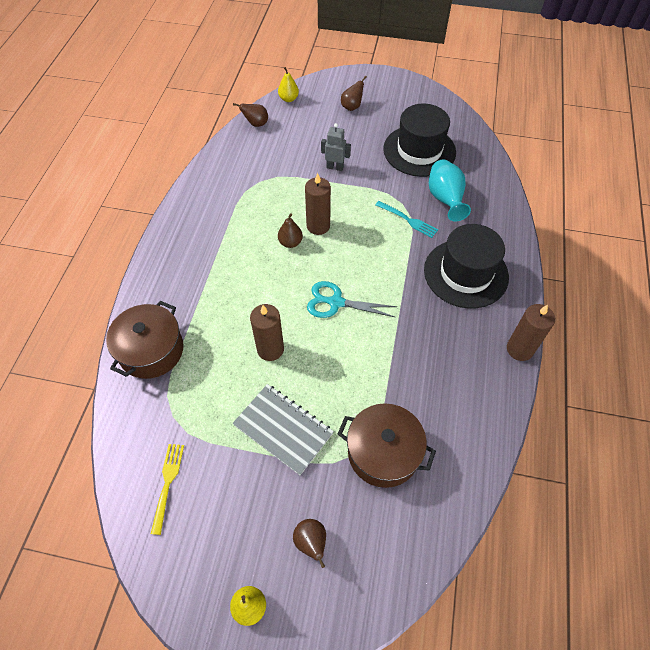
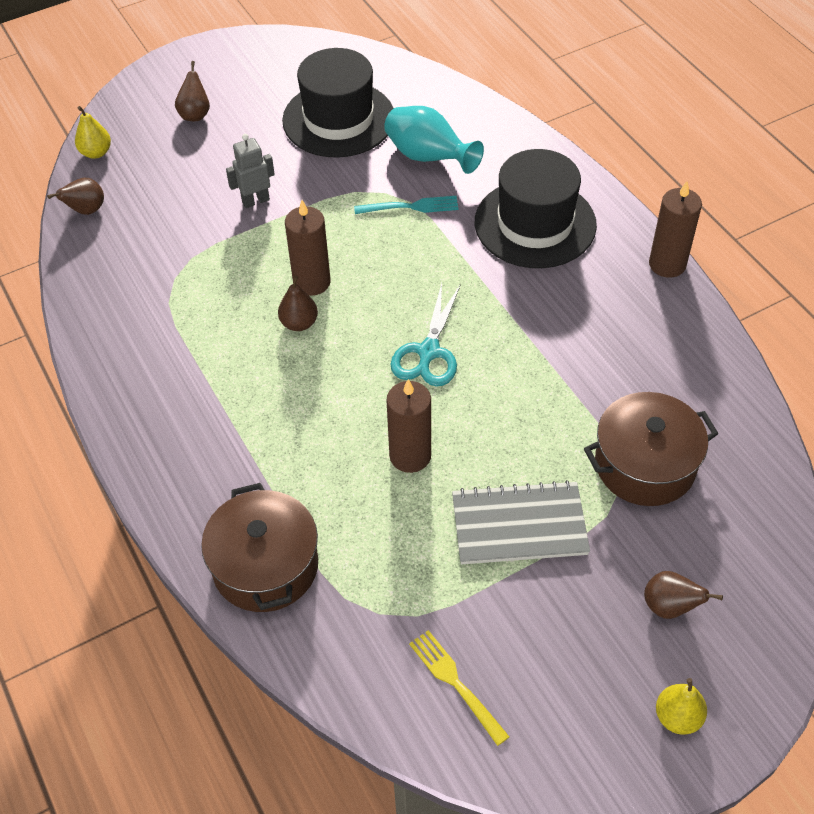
camera: 40 degrees left, 5 degrees down
turquoise scissors [307,281,398,318] -> turquoise scissors turned 45 degrees counterclockwise [390,283,461,387]

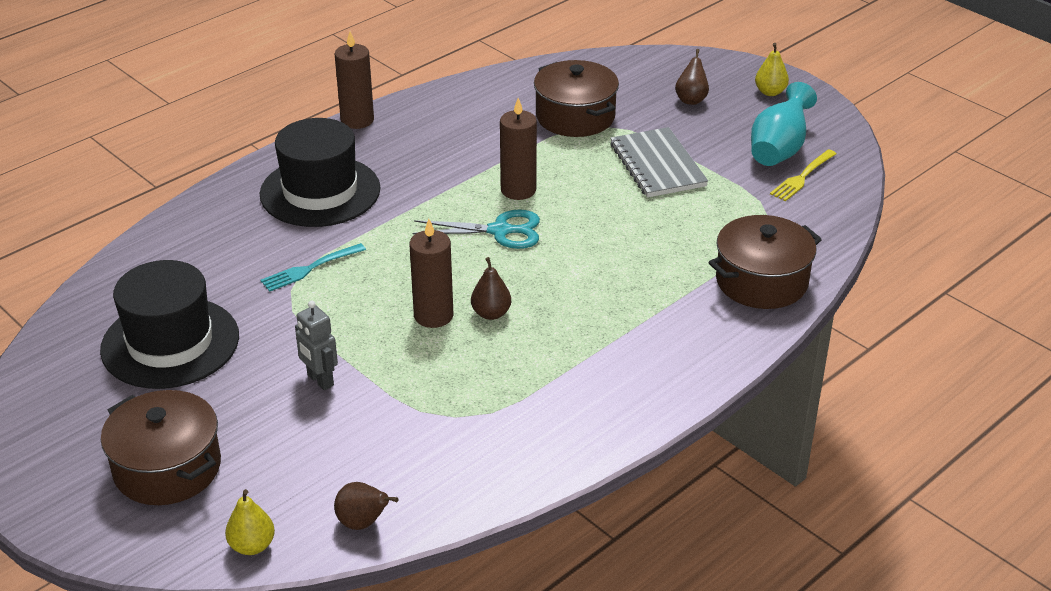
camera: 105 degrees left, 15 degrees down
brown pear [175,61,210,121] -> brown pot [101,390,221,505]
turquoise fork [354,196,459,214] -> turquoise fork turned 105 degrees counterclockwise [261,243,366,292]
turquoise vase [384,106,484,174] -> turquoise vase moved to [751,82,817,166]
brown candle [386,379,431,473] -> brown candle moved to [500,98,537,200]

